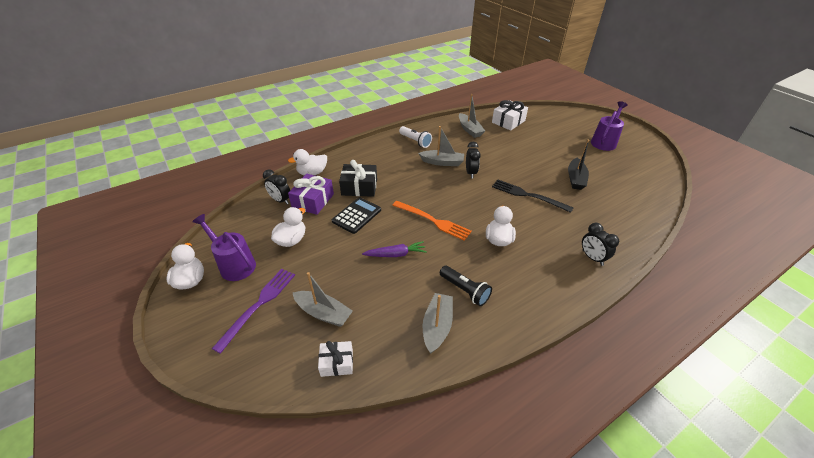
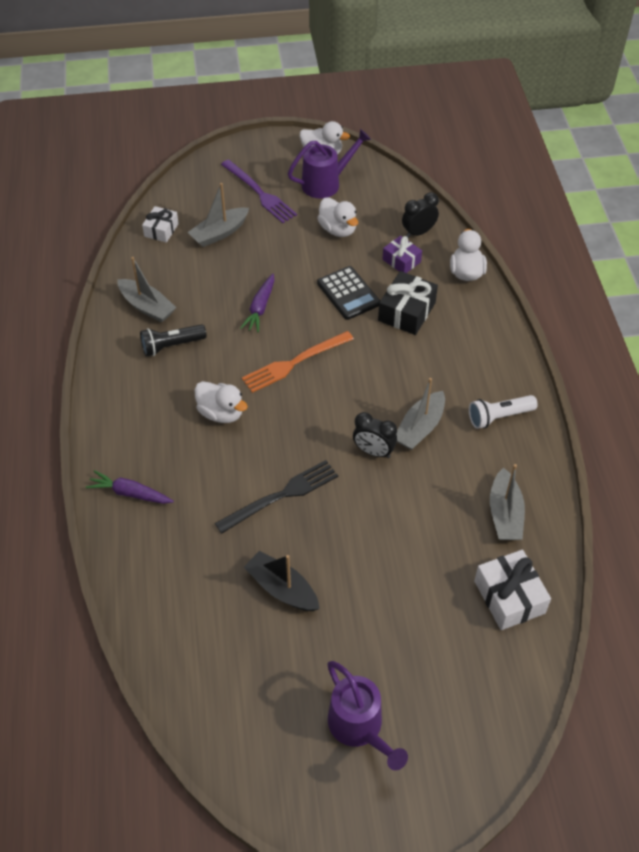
camera: 115 degrees right, 10 degrees up
purple gift [288,174,334,215] -> purple gift [383,236,422,273], size x0.64
grey boat [459,94,485,138] -> grey boat turned 90 degrees counterclockwise [490,464,525,540]
black clock [582,223,619,266] -> purple carrot [86,470,174,504]

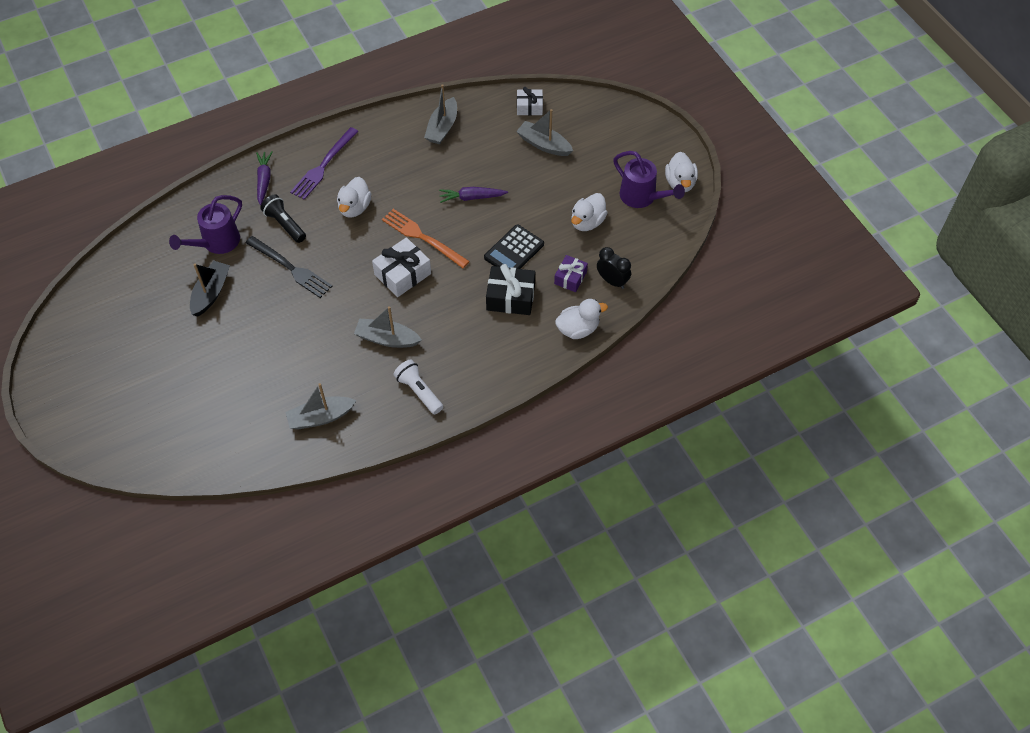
camera: 70 degrees right, 5 degrees up
black flashlight [140,324,207,357] -> black flashlight moved to [260,194,306,243]
purple fork [221,160,297,223] -> purple fork moved to [290,127,359,200]
purple watering can [327,661,408,770] -> purple watering can moved to [169,195,242,254]
black clock [353,412,397,458] -> none
white gift [474,550,551,630] -> white gift moved to [372,237,431,297]

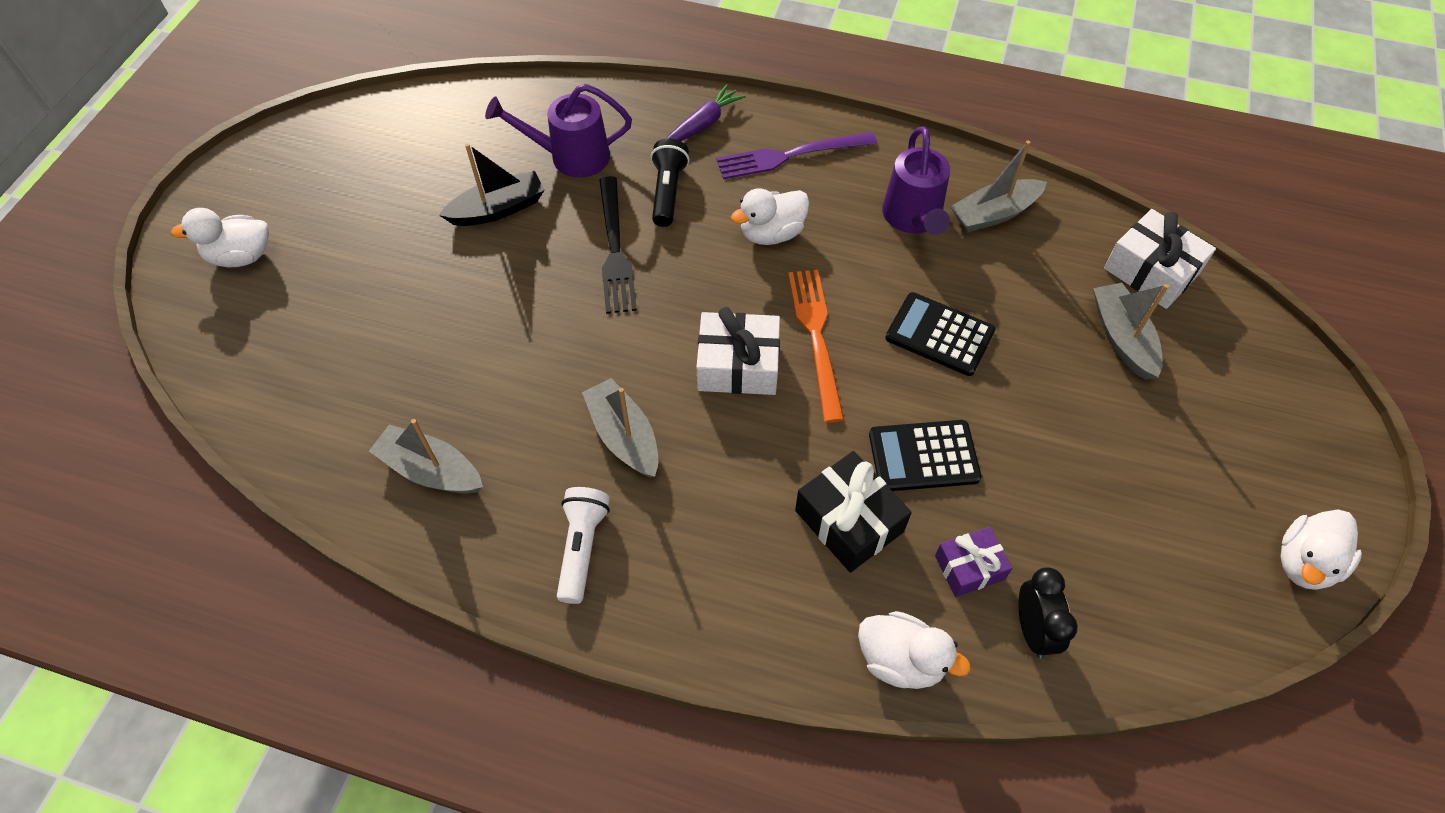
camera: 45 degrees right, 0 degrees up
purple carrot [439,187,508,203] -> black calculator [885,292,995,376]
white gift [517,87,543,115] -> white gift [1104,209,1216,309], size x1.57
white duck [571,193,607,231] -> white duck moved to [171,208,269,267]
purple watering can [613,151,685,208] -> purple watering can moved to [882,127,950,235]

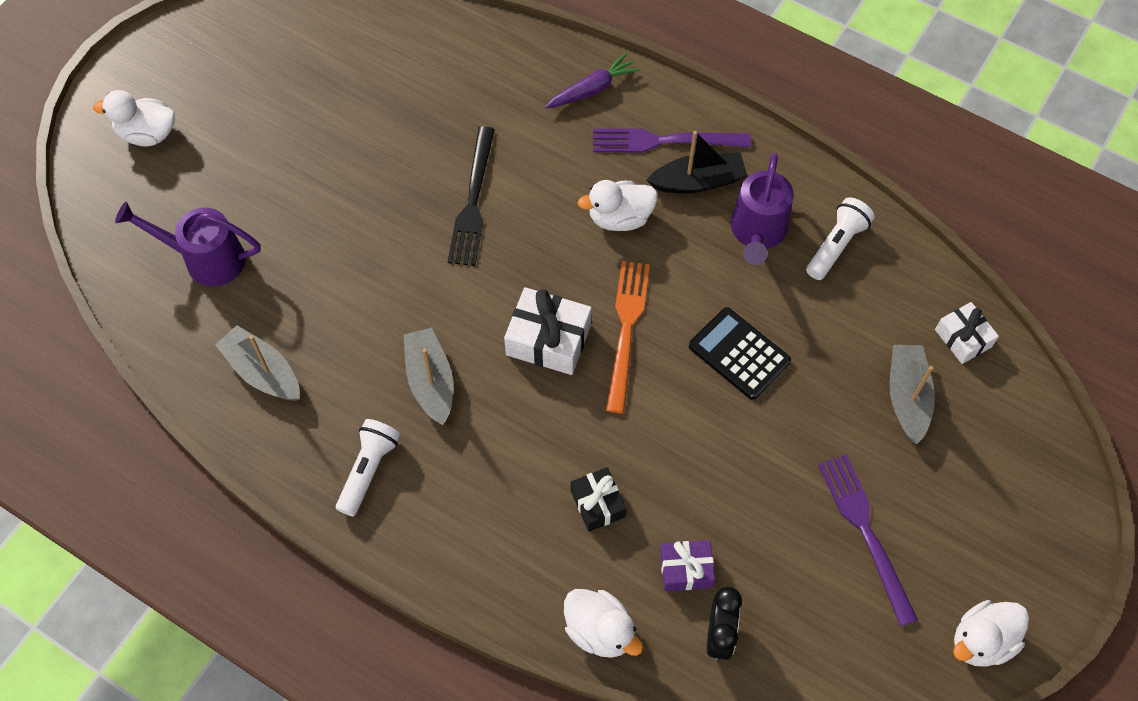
camera: 15 degrees right, 5 degrees up
black boat [439,143,545,226] -> black boat moved to [647,131,747,193]
purple watering can [485,84,632,178] -> purple watering can moved to [115,202,261,286]
black flashlight [651,138,690,227] -> none
black gift [795,451,912,573] -> black gift [571,467,627,532], size x0.64
black calculator [869,420,982,491] -> none
grey boat [950,141,1047,232] -> white flashlight [806,197,875,280]
white gift [1104,209,1216,309] -> white gift [935,302,999,364], size x0.64
none -> purple fork [818,455,918,626]

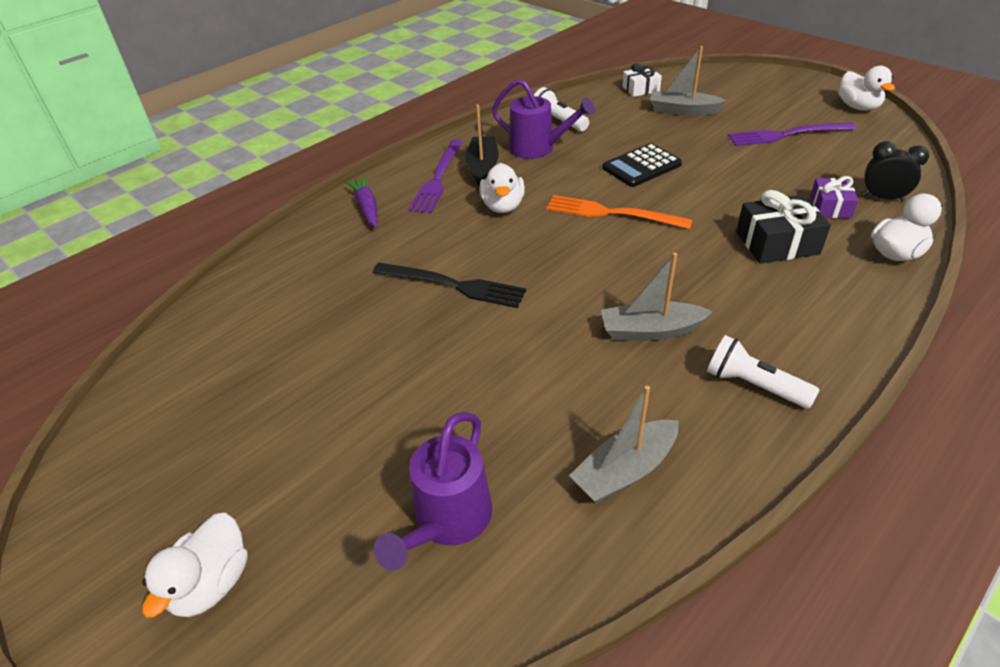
camera: 75 degrees left, 20 degrees down
white gift [504,287,592,375] -> none
black gift [571,467,627,532] -> black gift [736,190,831,264], size x1.57

